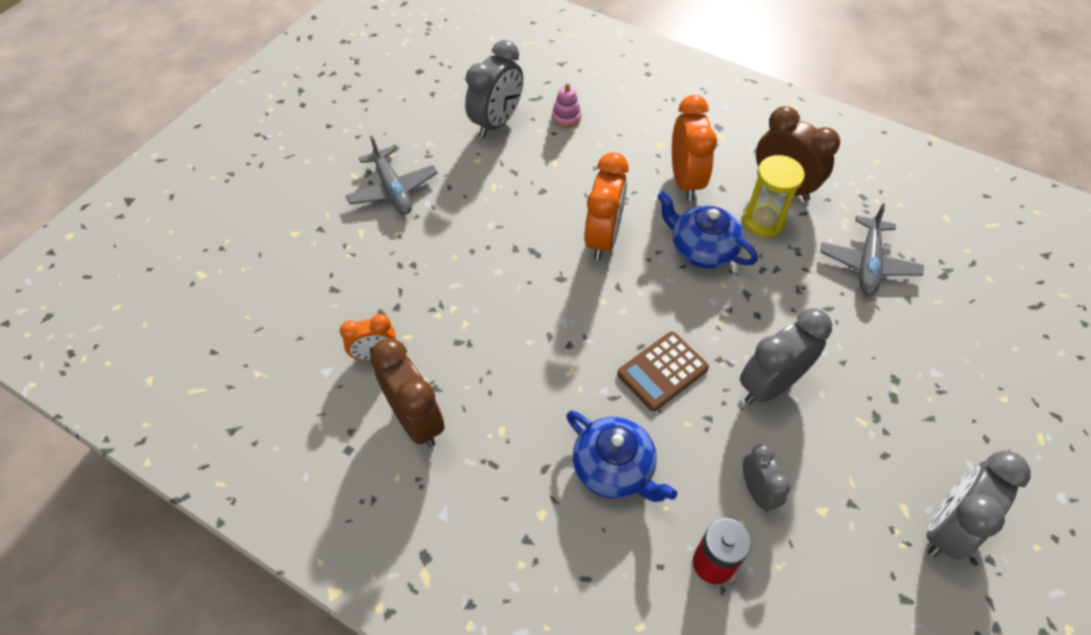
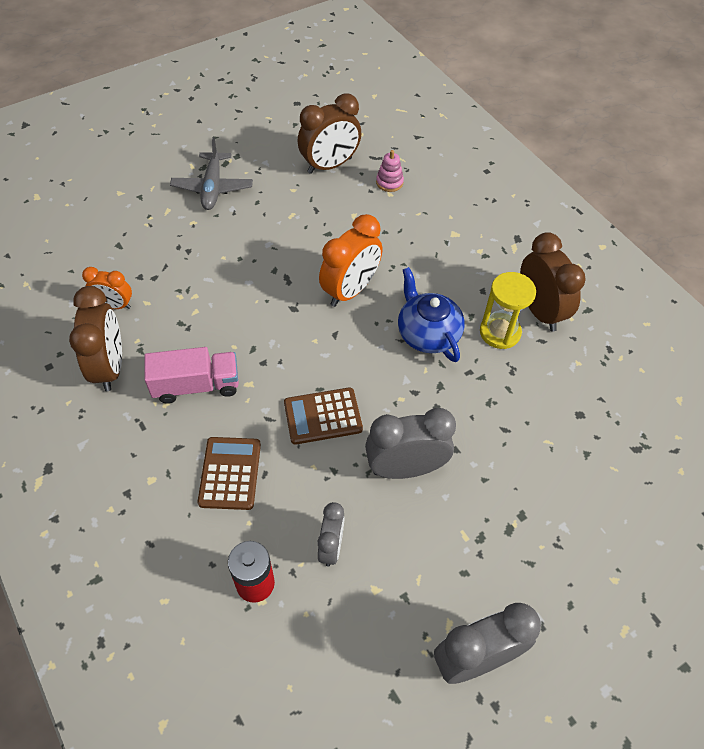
camera: 25 degrees right, 0 degrees up
grey clock [465,40,523,138] -> brown clock [298,94,361,174]
blue teapot [566,411,677,502] -> brown calculator [198,437,261,510]
orange clock [672,95,717,201] -> none
grey plane [820,204,924,295] -> none
none -> pink truck [144,347,239,404]

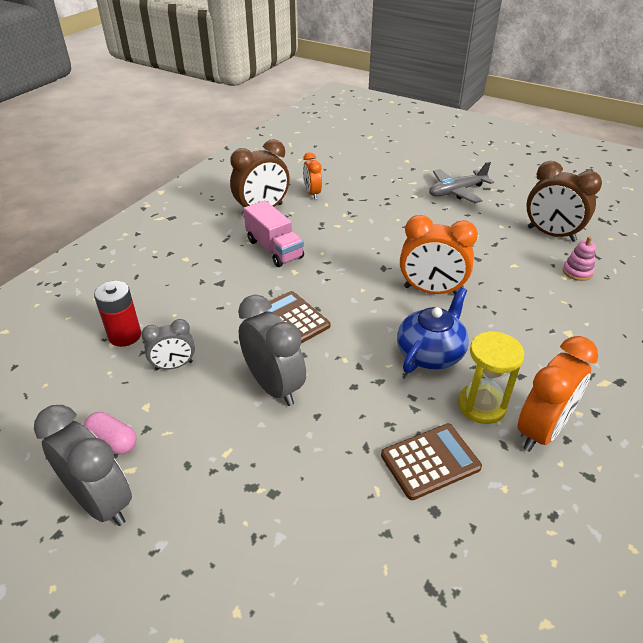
camera: 65 degrees right, 15 degrees down
brown calculator [198,437,261,510] -> brown calculator moved to [381,424,482,500]
brown clock [520,232,586,332] -> orange clock [518,336,598,452]
none -> pink capsule [84,412,136,454]

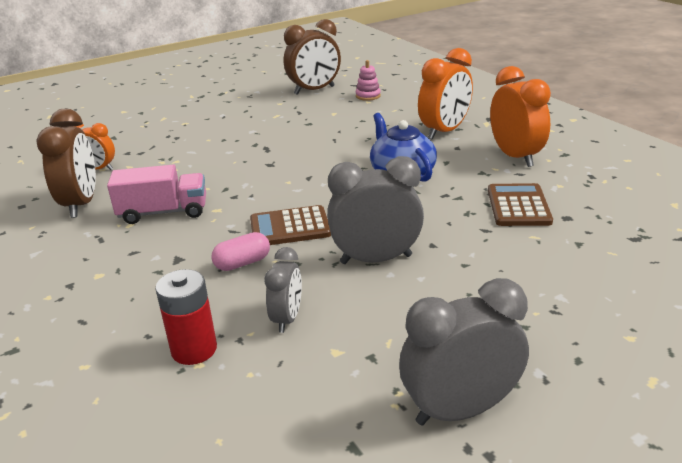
camera: 60 degrees left, 10 degrees down
pink capsule [84,412,136,454] -> pink capsule moved to [211,232,270,271]
orange clock [400,215,478,294] -> orange clock moved to [418,48,473,140]
grey plane [429,162,494,203] -> none
yellow hourglass [458,331,524,424] -> none

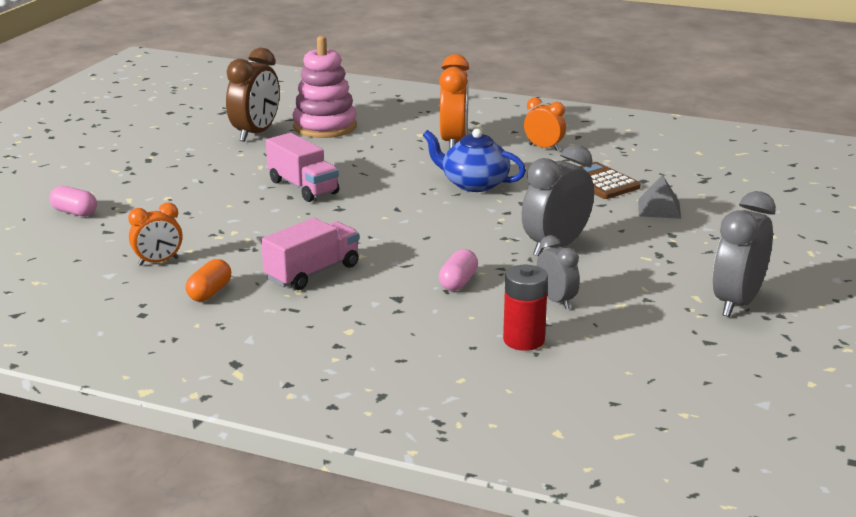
camera: 40 degrees left, 5 degrees down
brown clock [36,109,96,218] -> orange capsule [186,259,231,302]
brown calculator [250,205,331,245] -> none
pink stacking toy [356,60,381,101] -> pink stacking toy [292,36,357,138], size x2.17
orange clock [490,66,551,167] -> orange clock [524,97,566,151], size x0.59
none -> pink capsule [50,186,97,217]
none -> pink truck [266,133,339,202]
none -> grey pyramid [638,175,681,219]

